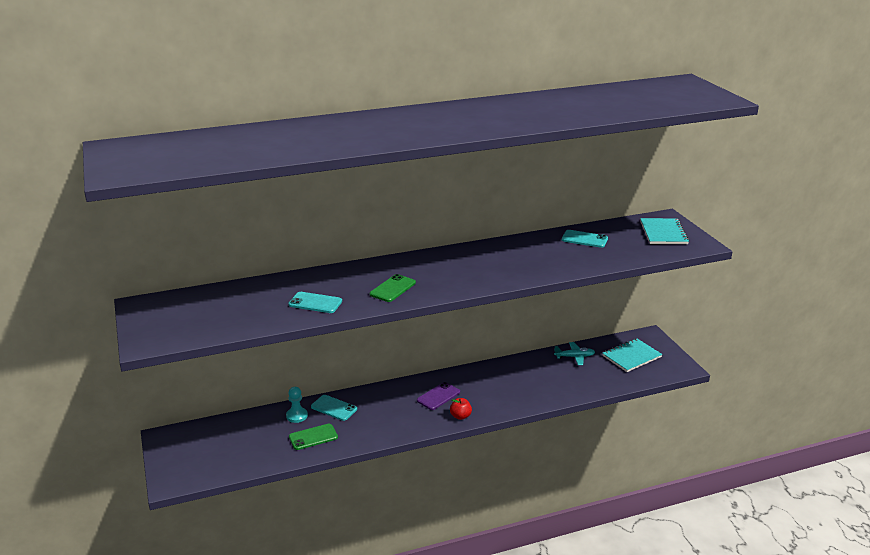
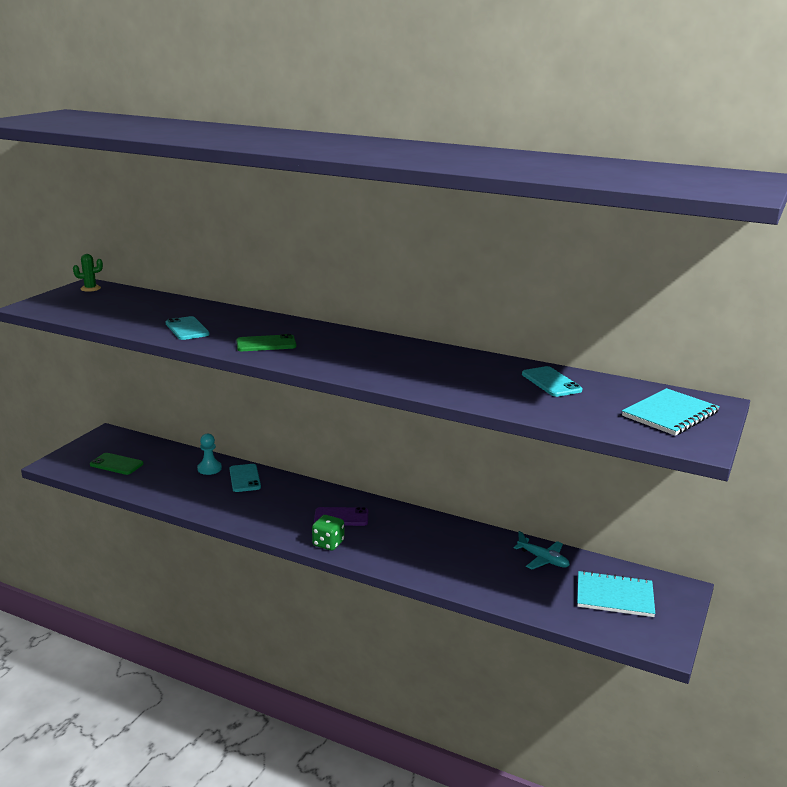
camera: 45 degrees right, 5 degrees down
green phone [289,424,338,450] -> green phone moved to [90,453,143,475]
red apple [450,398,472,420] -> green dice [312,515,344,551]
none -> green cactus [73,254,103,292]

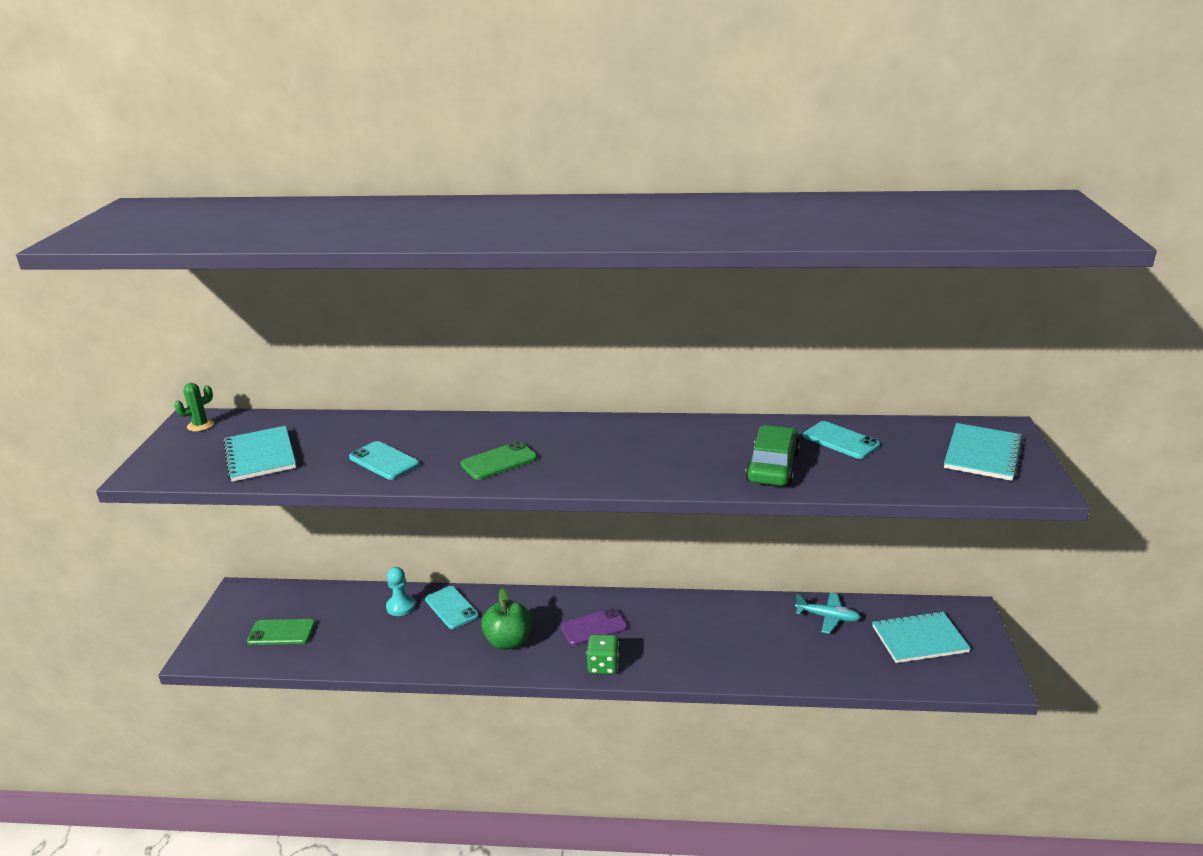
camera: 20 degrees left, 5 degrees up
none -> turquoise notebook [223,426,296,482]
none -> green apple [481,588,532,650]
none -> green car [745,425,800,486]

